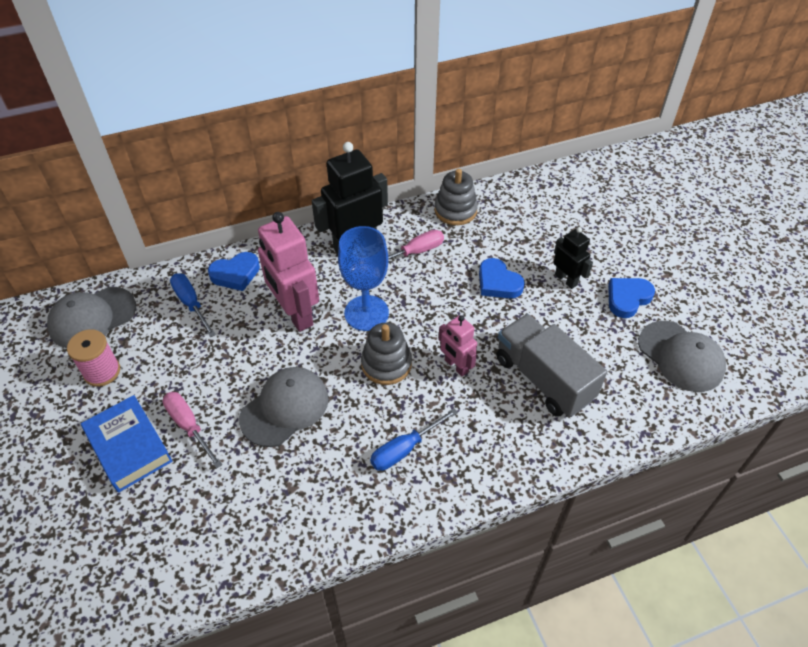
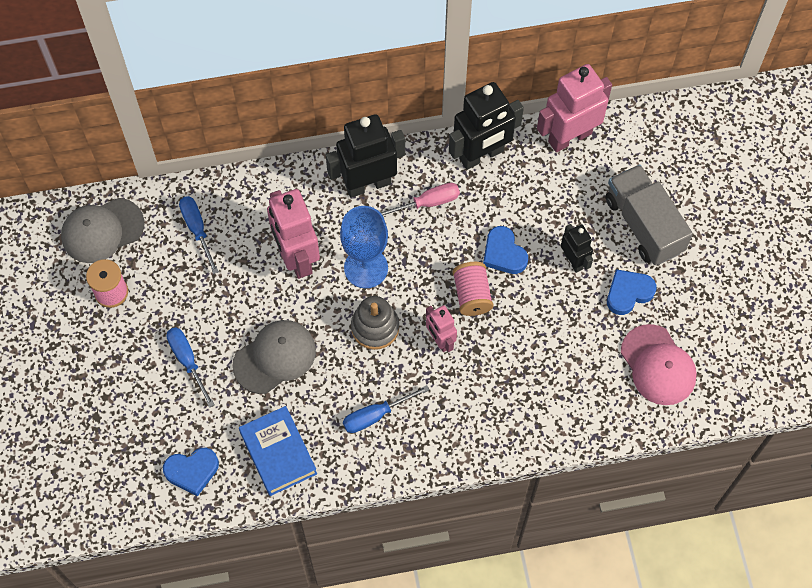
camera: 10 degrees right, 15 degrees up
blue book [81,395,173,492] -> blue book moved to [239,406,317,496]
pink screwdriver [163,392,222,468] -> blue screwdriver [167,327,215,408]
blue heart [208,252,260,291] -> blue heart moved to [163,448,219,496]
grey stacking toy [435,169,478,225] -> black robot [449,82,524,170]
grey truck [496,314,607,417] -> grey truck moved to [605,164,693,265]
grey cap [638,321,726,392] -> pink cap [621,324,697,405]
none -> pink spool [452,262,494,316]
none -> pink robot [537,64,612,152]

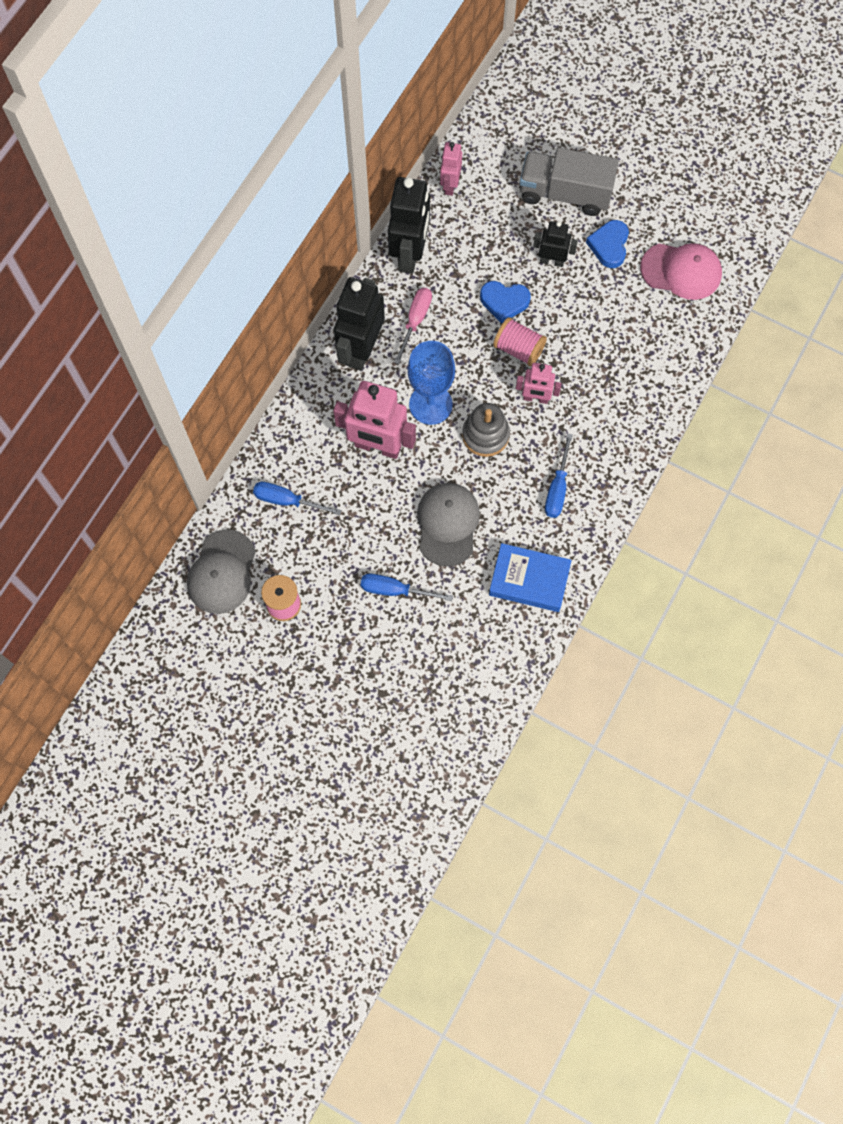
camera: 50 degrees left, 5 degrees up
blue heart [163,448,219,496] -> none
pink robot [537,64,612,152] -> pink robot [440,142,462,196], size x0.55

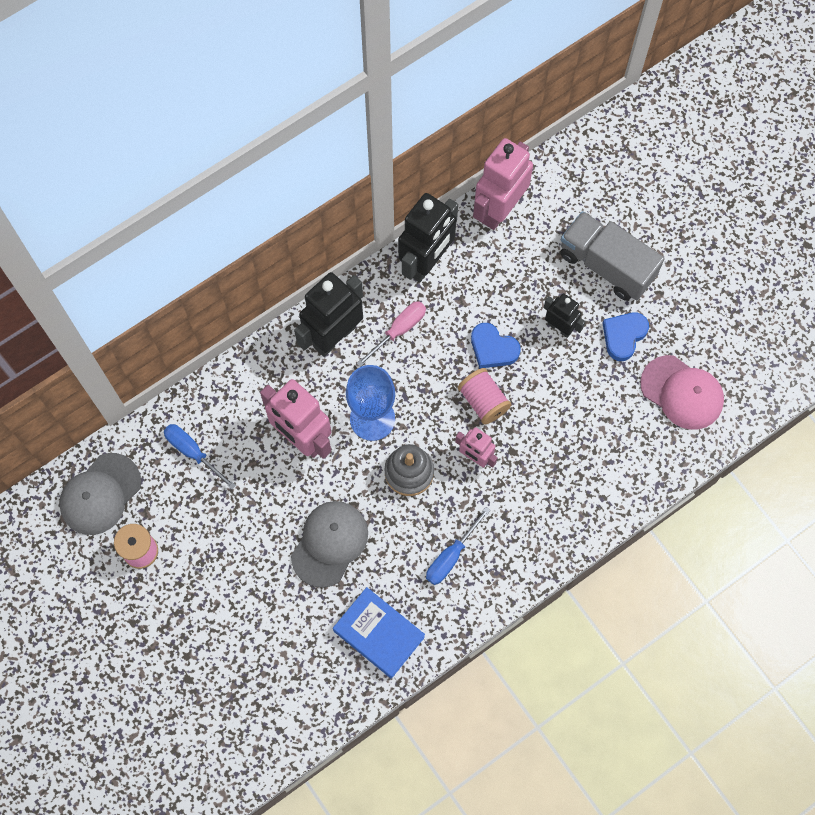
camera: 25 degrees right, 0 degrees up
blue screwdriver [360,574,453,601] -> none
pink robot [440,142,462,196] -> pink robot [473,138,533,230], size x1.82

